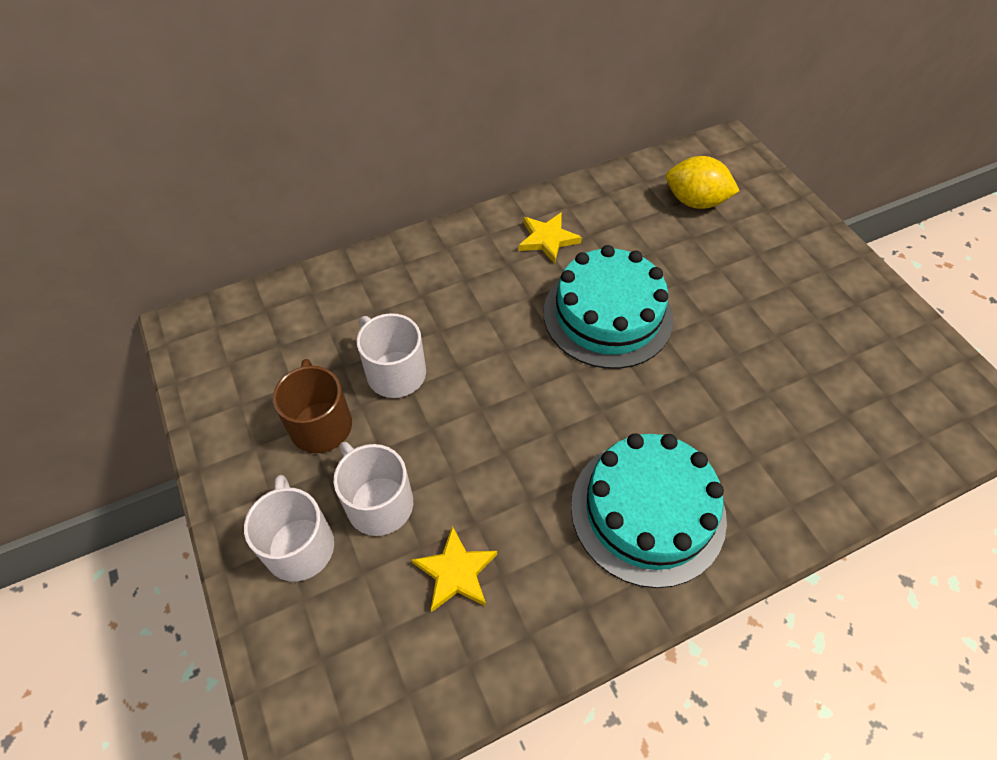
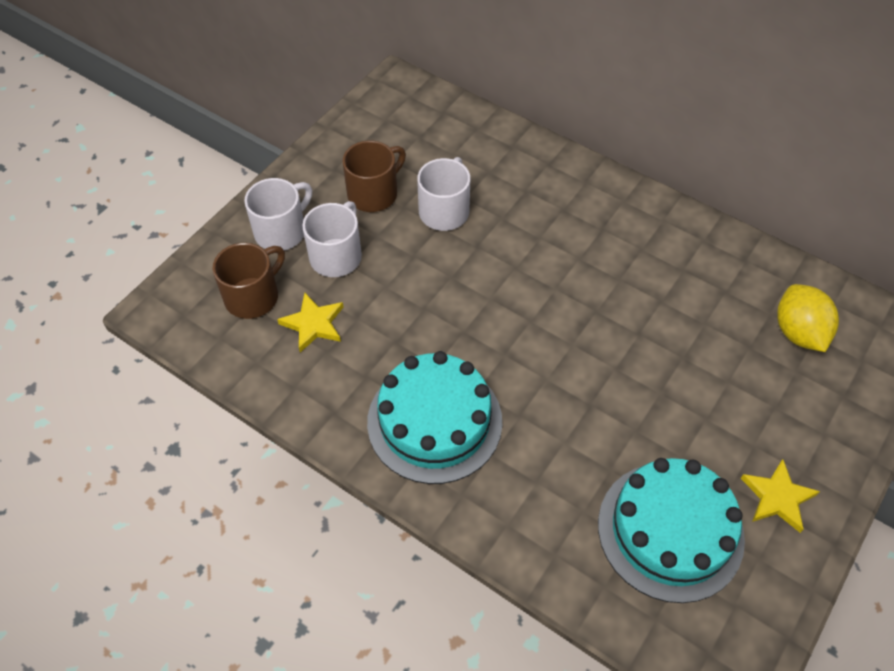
camera: 60 degrees right, 0 degrees up
yellow star [519,212,582,264] -> yellow star moved to [741,459,820,533]
turquoise cake [544,245,673,369] -> turquoise cake moved to [598,458,745,603]
none -> brown mug [213,243,285,319]

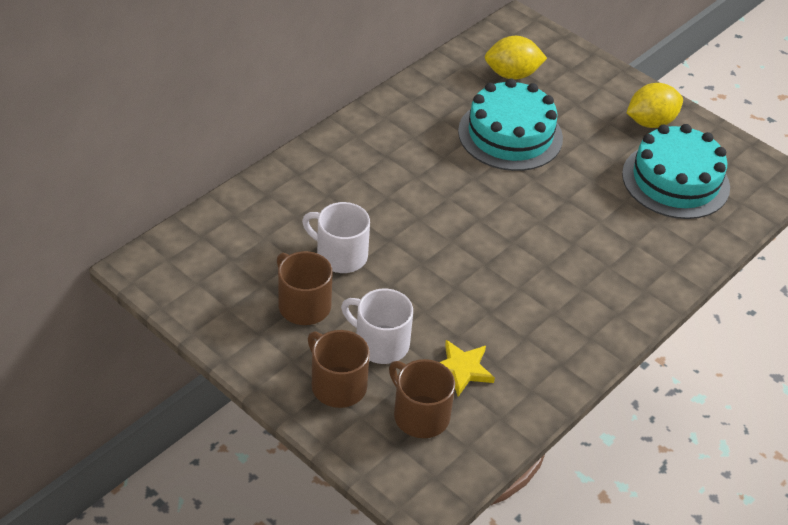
camera: 85 degrees left, 10 degrees down
white mug [244,178,312,250] -> brown mug [308,330,370,408]
turquoise cake [367,351,502,484] -> turquoise cake moved to [458,79,563,171]
yellow star [741,459,820,533] -> yellow lemon [627,83,683,128]

